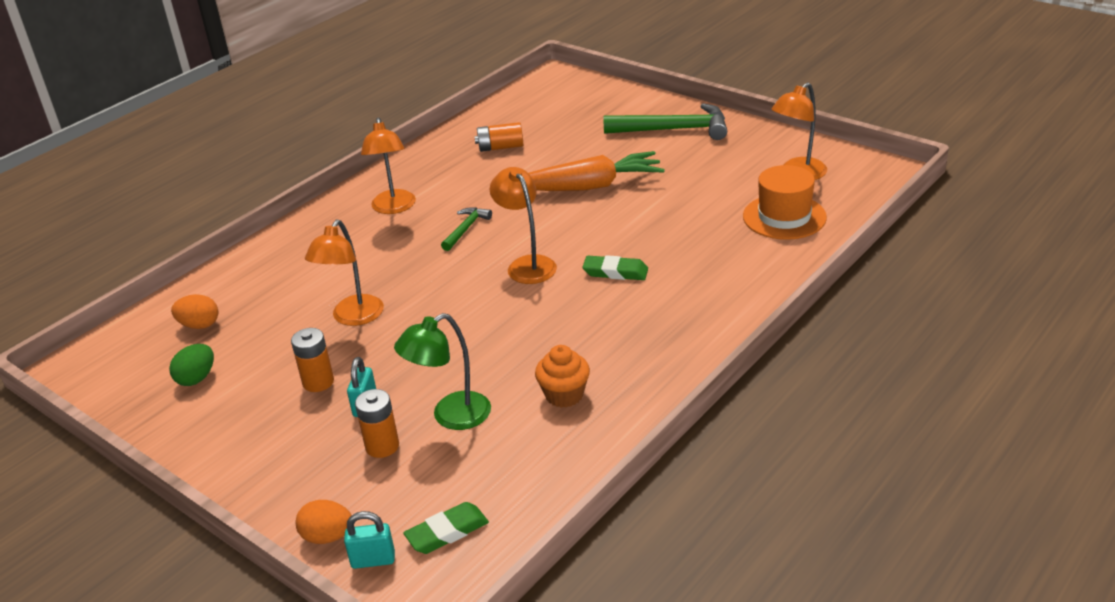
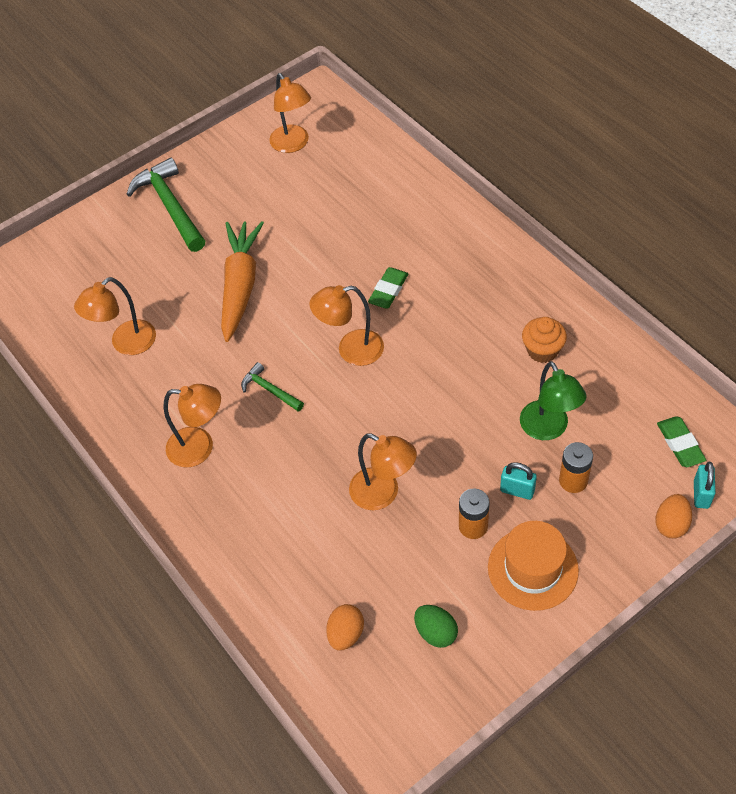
camera: 75 degrees left, 20 degrees up
orange battery [474,122,523,152] -> orange lamp [74,277,156,355]
green hammer [604,103,727,140] -> green hammer turned 45 degrees counterclockwise [126,158,205,252]
orange hat [743,165,827,240] -> orange hat moved to [488,521,579,611]

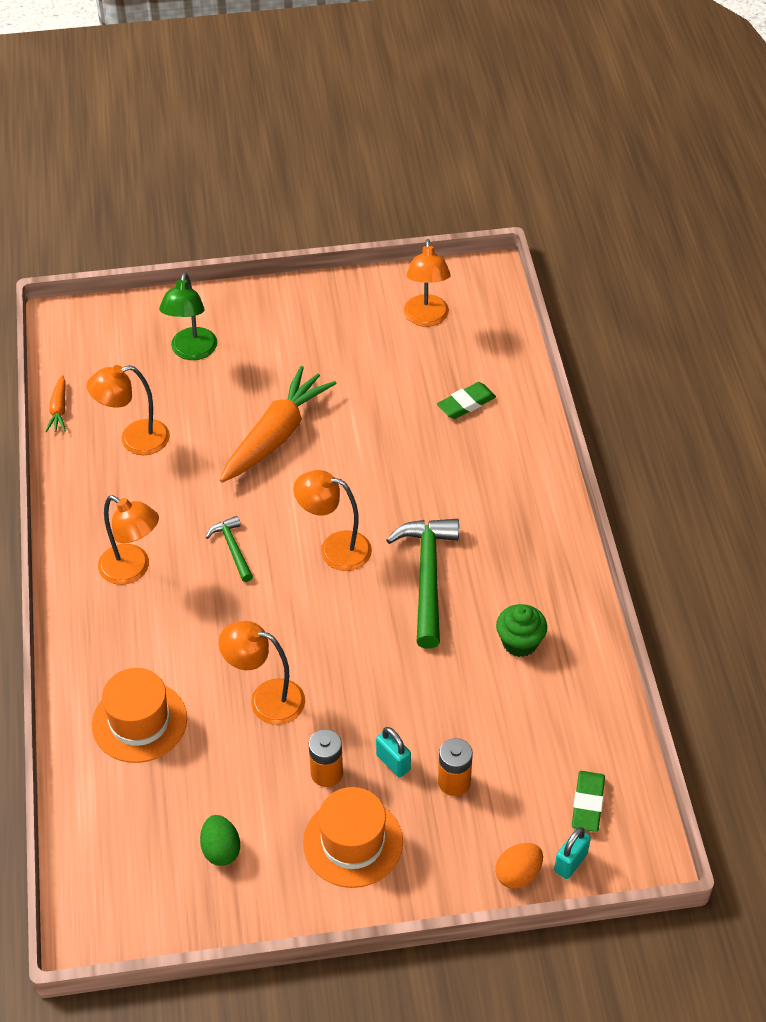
camera: 25 degrees right, 5 degrees down
green hammer [126,158,205,252] -> green hammer moved to [386,519,459,649]
orange egg [326,604,364,650] -> none
orange lamp [349,433,417,510] -> orange lamp turned 135 degrees clockwise [219,621,305,725]
green eraser [368,267,408,309] -> green eraser moved to [437,382,496,419]
green lamp [520,361,586,440] -> green lamp moved to [159,272,217,360]
orange cupcake [522,317,567,363] -> green cupcake [496,604,547,657]
none -> orange carrot [45,375,66,432]
none -> orange hat [92,668,187,763]

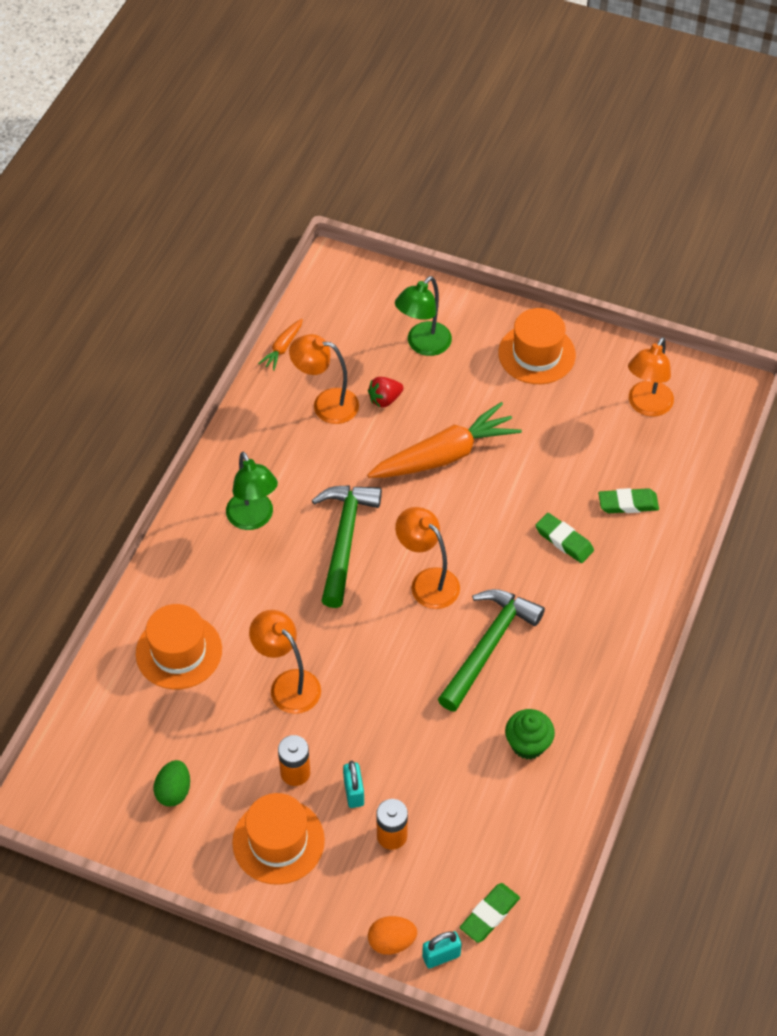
camera: 30 degrees right, 5 degrees up
orange lamp [98,495,159,585] -> green lamp [226,452,278,530]
green hammer [206,516,253,582] -> green hammer [312,485,382,608], size x1.92
none -> red strawberry [368,377,404,407]
none -> orange hat [498,308,576,384]
none -> green eraser [535,513,594,563]

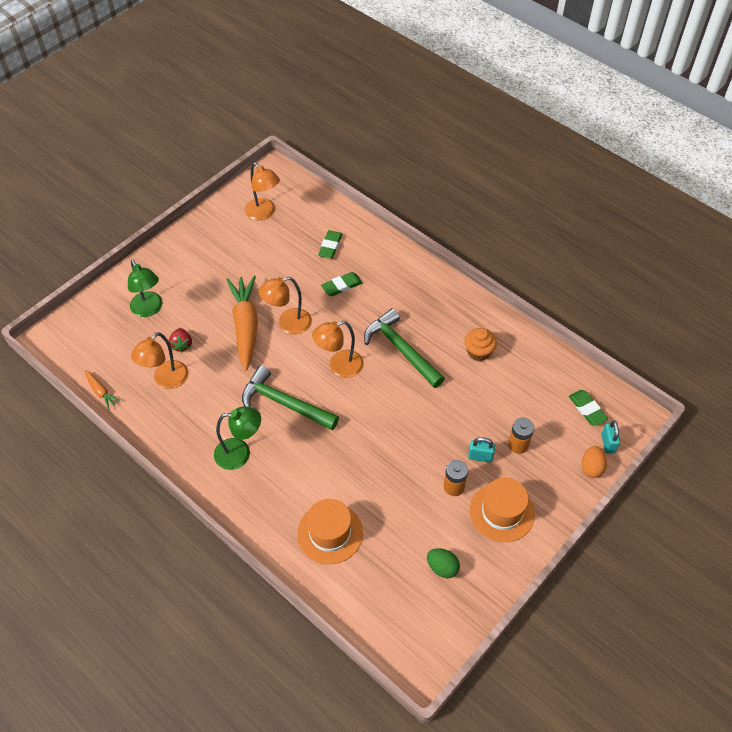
camera: 70 degrees left, 0 degrees up
orange lamp [249,610,321,714] -> orange lamp moved to [259,277,312,334]
orange hat [498,308,576,384] -> none
green cupcake [505,709,555,760] -> orange cupcake [464,328,497,361]

